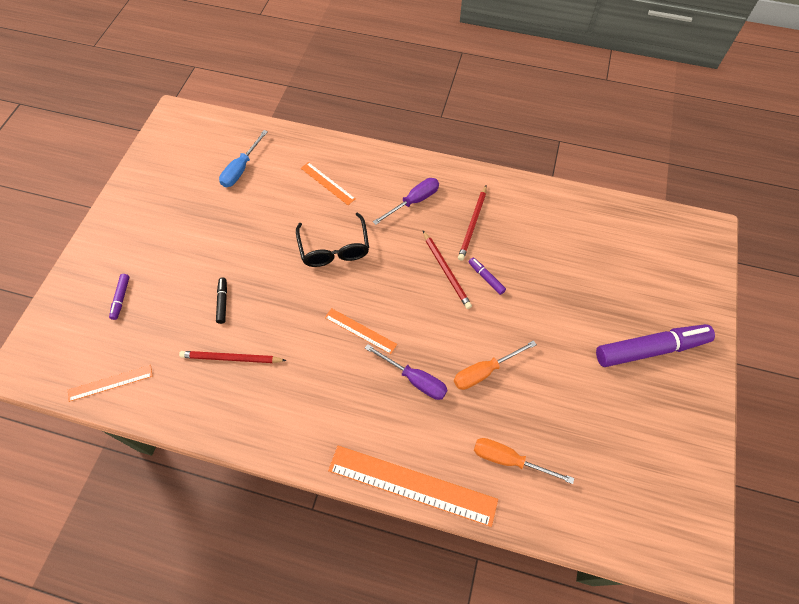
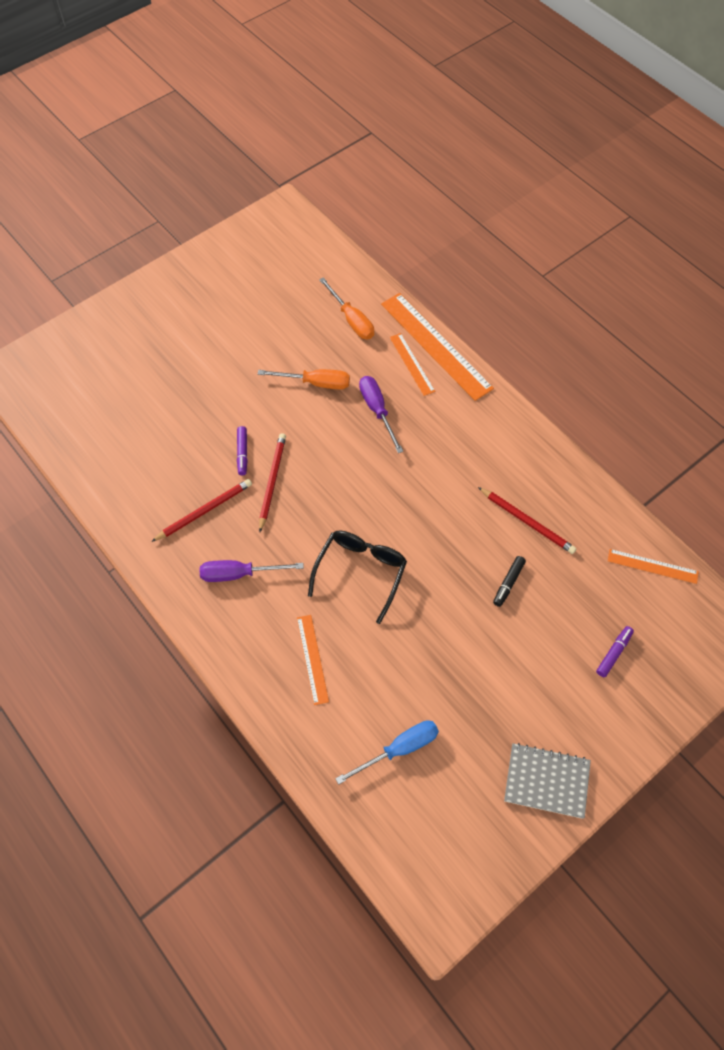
camera: 145 degrees left, 0 degrees up
orange ruler [325,308,397,354] -> orange ruler moved to [390,333,435,396]
purple marker [596,324,715,367] -> none
none -> grey notebook [504,743,591,819]

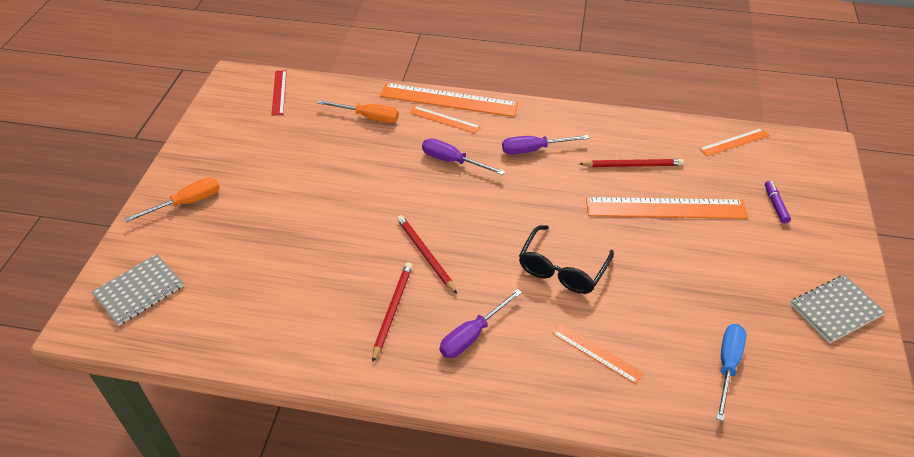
camera: 40 degrees left, 15 degrees down
purple marker [237,426,248,475] -> none
orange screwdriver [258,369,350,390] -> orange screwdriver moved to [124,178,220,222]
black glasses [308,531,407,624] -> black glasses turned 135 degrees counterclockwise [519,225,614,294]
black marker [493,556,526,607] -> orange ruler [586,197,748,219]
none -> grey notebook [92,254,184,326]
none -> red ruler [271,70,287,116]
none -> purple screwdriver [502,135,589,155]

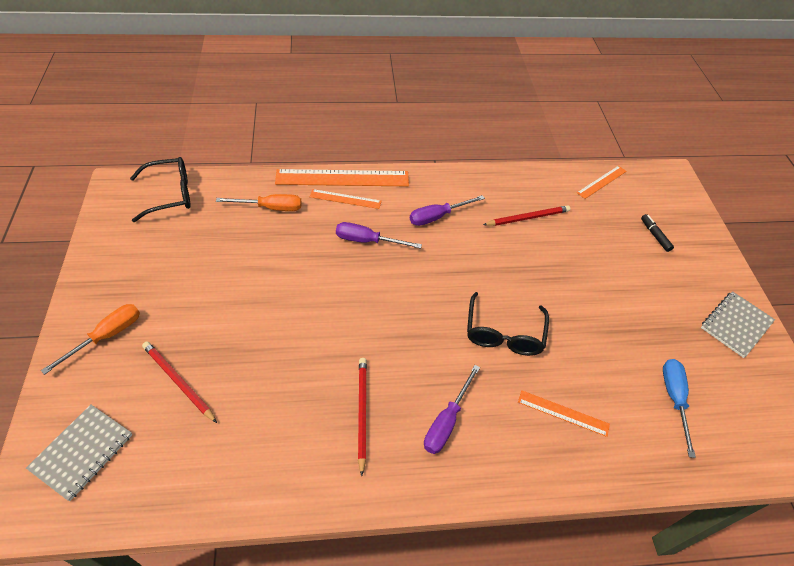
camera: 20 degrees left, 5 degrees up
red ruler [271,70,287,116] -> black glasses [130,157,191,222]
red pencil [397,215,457,294] -> red pencil moved to [142,342,217,423]
orange ruler [586,197,748,219] -> none
purple marker [765,181,791,223] -> black marker [641,214,674,252]

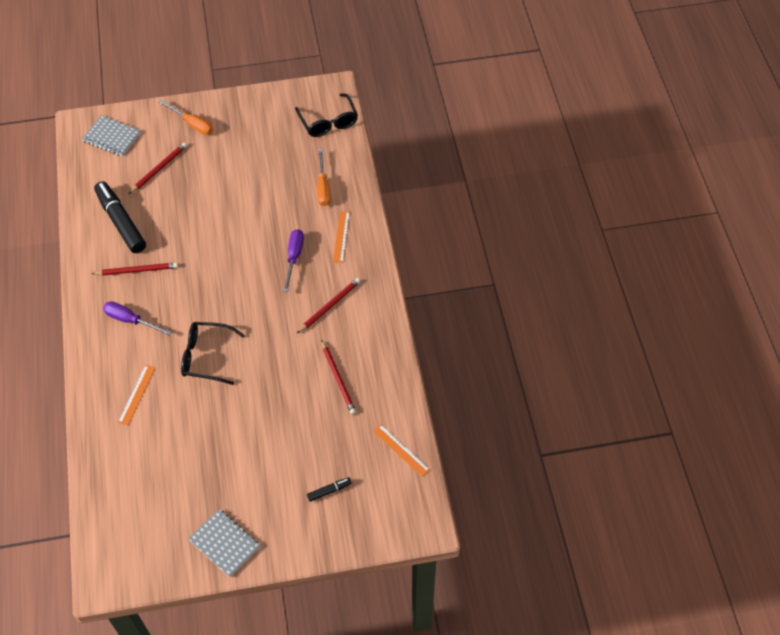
camera: 90 degrees right, 5 degrees up
orange ruler [275,169,409,187] -> none
purple screwdriver [410,195,485,226] -> red pencil [297,278,361,333]
blue screwdriver [663,359,696,458] -> none
none -> black marker [94,181,146,253]

